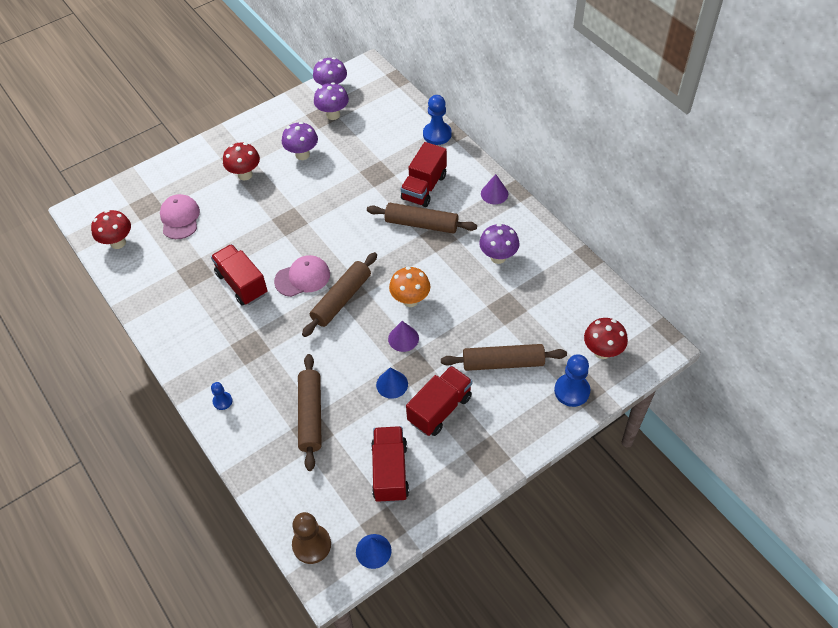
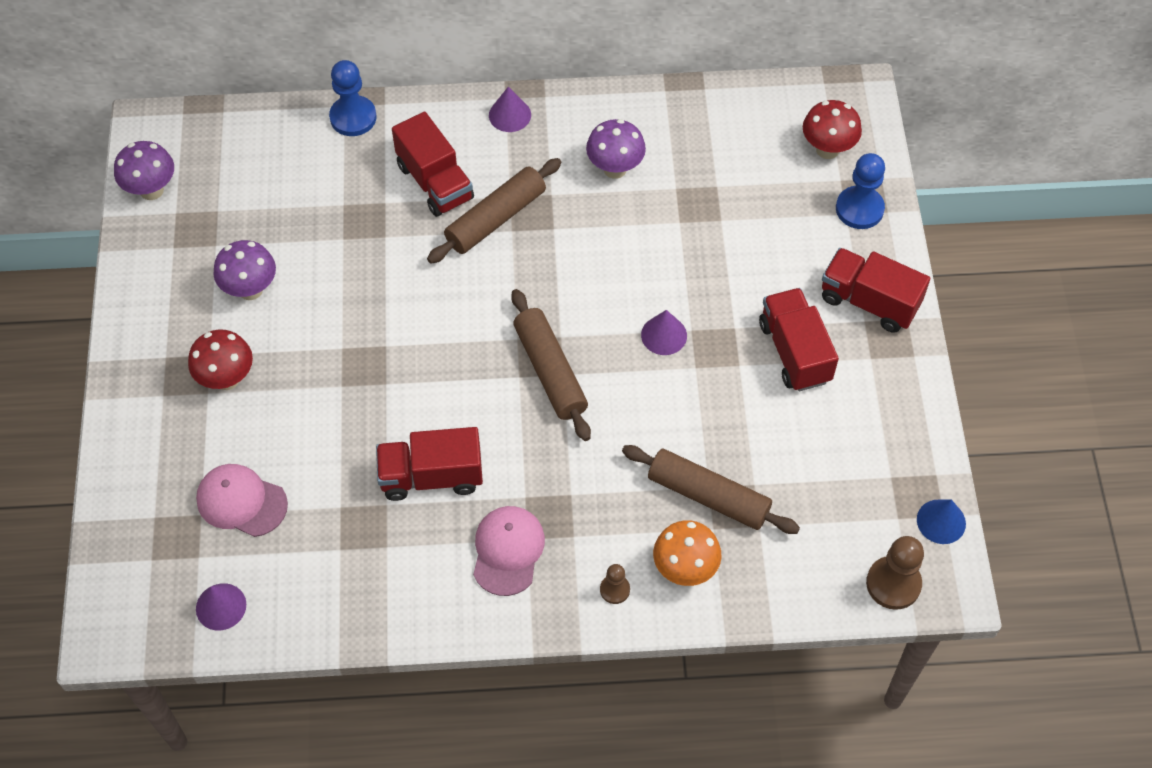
camera: 60 degrees left, 5 degrees up
red mushroom [91,210,131,249] -> purple cone [196,583,246,630]
blue pawn [211,382,232,410] -> brown pawn [600,564,630,604]
pink cap [274,255,330,297] -> pink cap moved to [473,506,545,596]
purple mushroom [314,82,349,120] -> none
red truck [371,426,409,503] -> red truck moved to [822,248,930,333]
blue cone [376,367,408,399] -> none
orange mushroom [389,267,430,307] -> orange mushroom moved to [653,520,722,586]
brown rolling pin [441,344,567,371] -> none

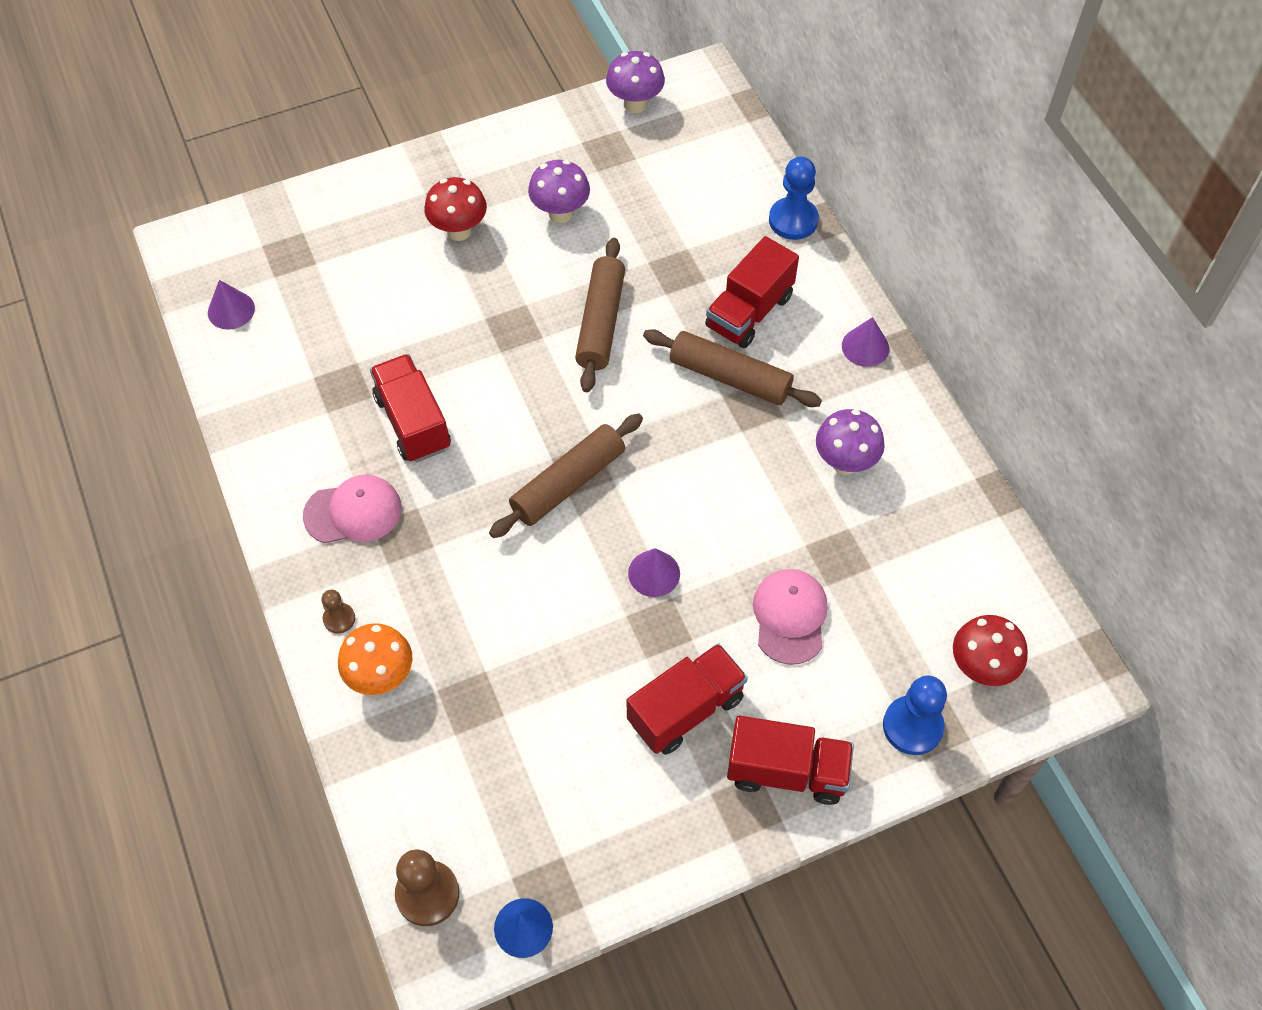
camera: 70 degrees right, 0 degrees up
pink cap [196,464,288,537] -> pink cap moved to [753,569,828,665]
brown rolling pin [622,445,800,534] -> brown rolling pin moved to [575,238,625,392]
red truck [822,248,930,333] -> red truck turned 90 degrees clockwise [727,716,854,805]

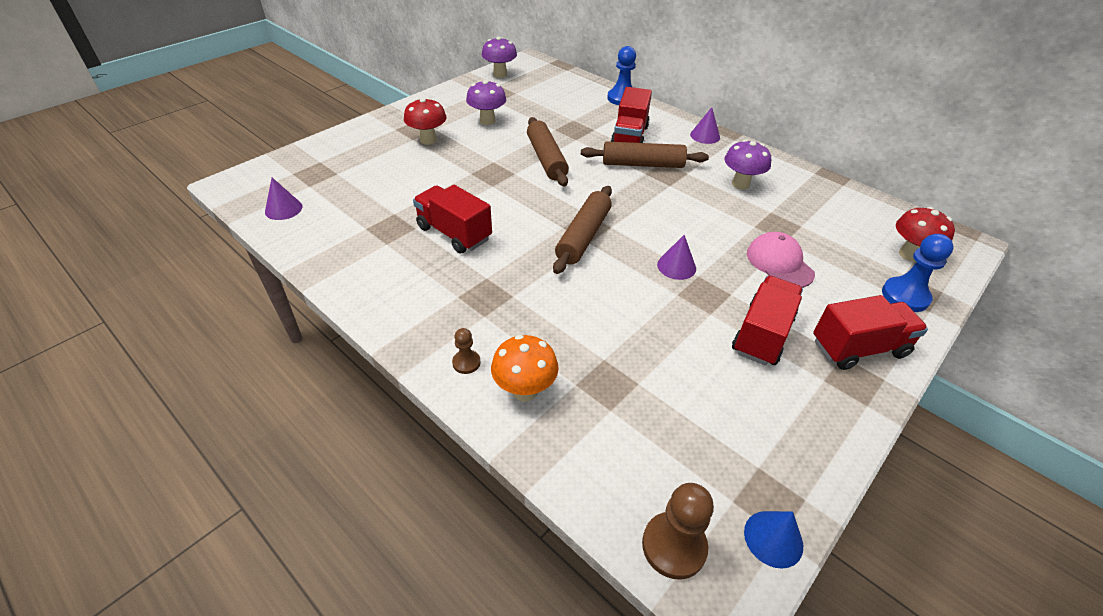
camera: 25 degrees left, 15 degrees down
pink cap [303,475,402,544] -> none

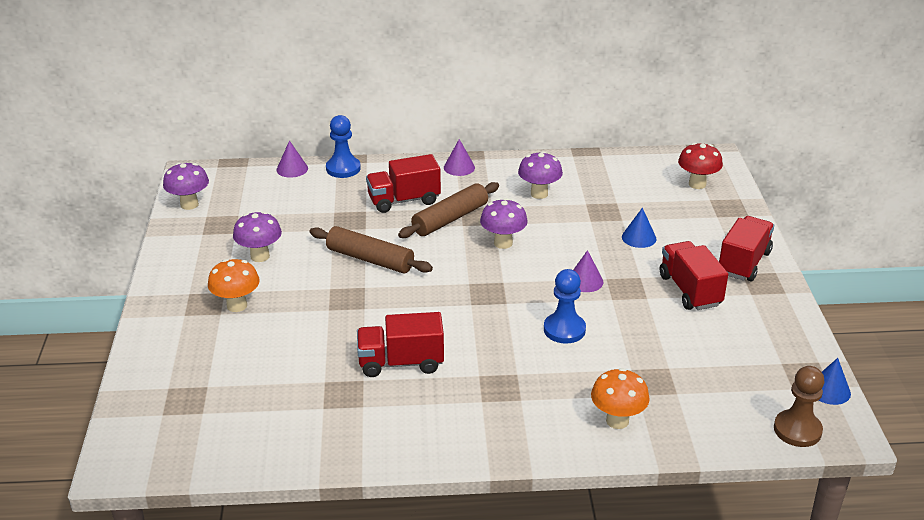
camera: 45 degrees left, 10 degrees down
purple cone [265,178,302,220] -> purple cone moved to [276,140,308,178]
red mushroom [404,98,447,145] -> orange mushroom [208,259,260,312]
brown pawn [452,328,481,374] -> none
brown rolling pin [553,186,612,274] -> none
red truck [611,87,652,143] -> red truck turned 105 degrees clockwise [366,154,441,213]
pink cap [747,232,815,288] -> blue cone [622,208,656,248]
blue pawn [882,234,954,312] -> blue pawn moved to [544,269,586,344]
none -> purple mushroom [480,198,528,249]

